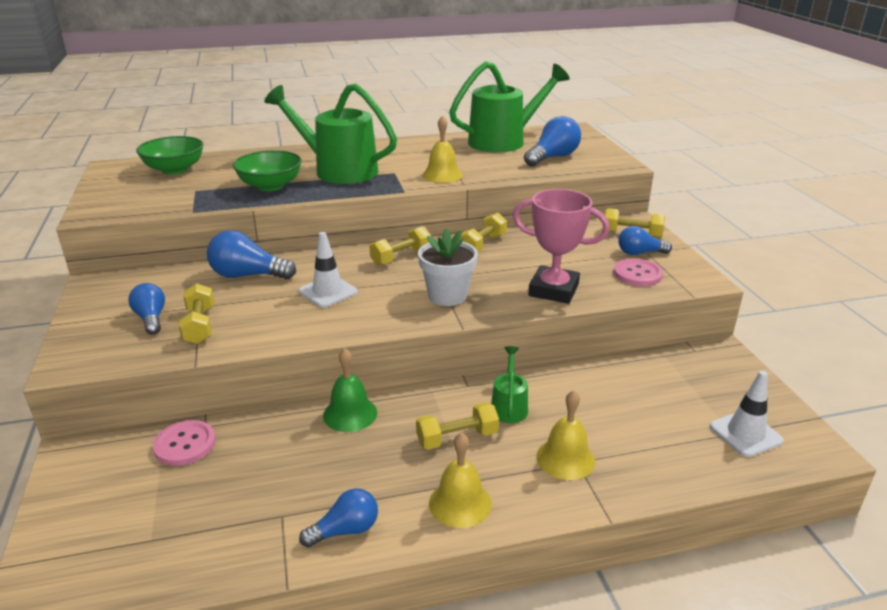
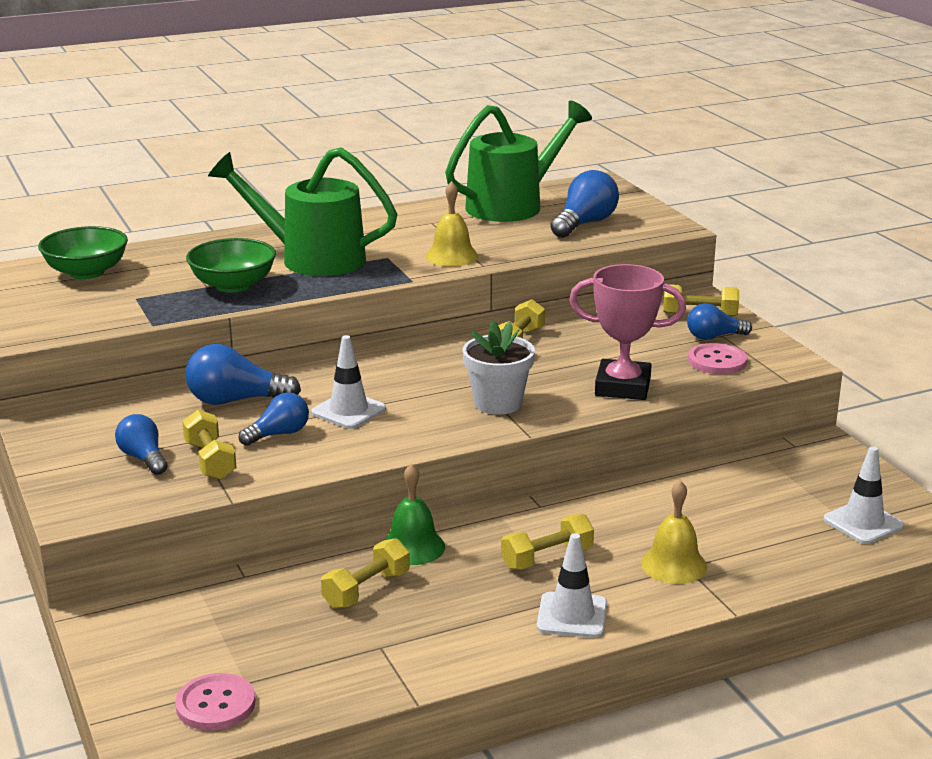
camera: 10 degrees left, 5 degrees down
pink button [153,420,216,466] -> pink button moved to [175,673,255,731]
blue light bulb [299,488,378,548] -> blue light bulb moved to [238,392,309,446]
yellow dumbbell [369,226,431,266] -> yellow dumbbell moved to [321,538,410,609]
yellow bell [429,432,492,528] -> white traffic cone [537,533,607,638]
green watering can [491,346,528,423] -> none

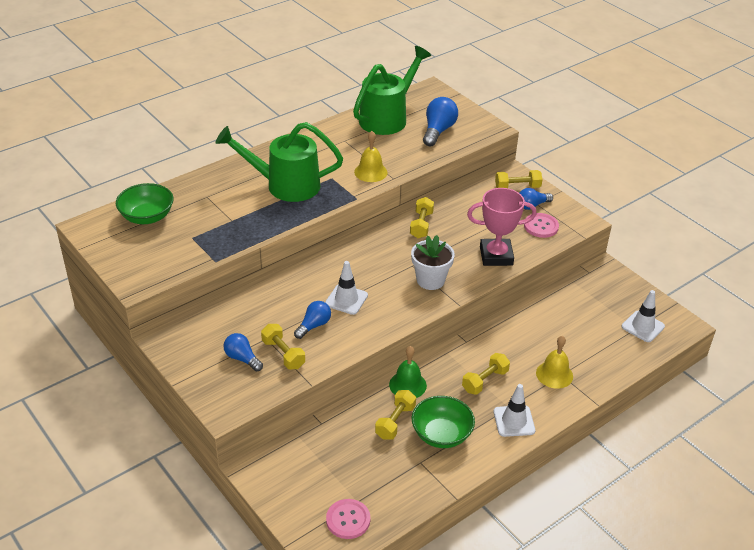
camera: 15 degrees left, 15 degrees up
blue light bulb [185,344,301,405] -> none
green bowl [186,238,276,293] -> green bowl moved to [412,396,475,448]

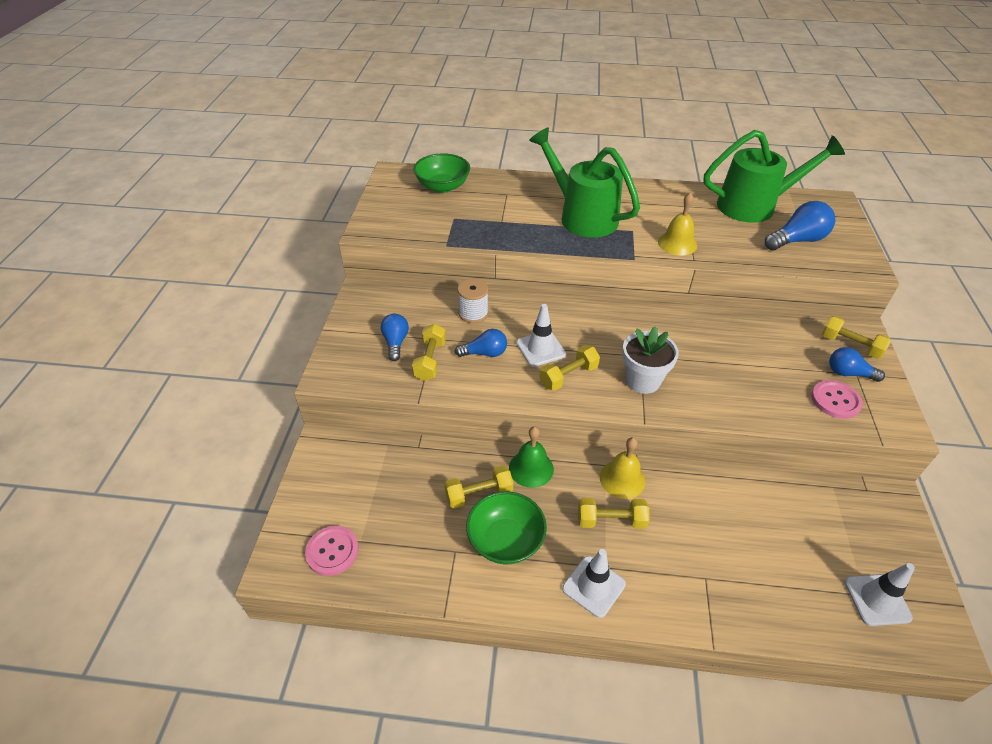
camera: 45 degrees right, 5 degrees up
yellow dumbbell [410,197,434,238] -> yellow dumbbell moved to [539,345,600,391]
pink trophy [467,188,537,266] -> none
yellow bell [536,336,573,389] -> yellow bell moved to [600,437,646,499]
none -> white spool [457,279,488,323]

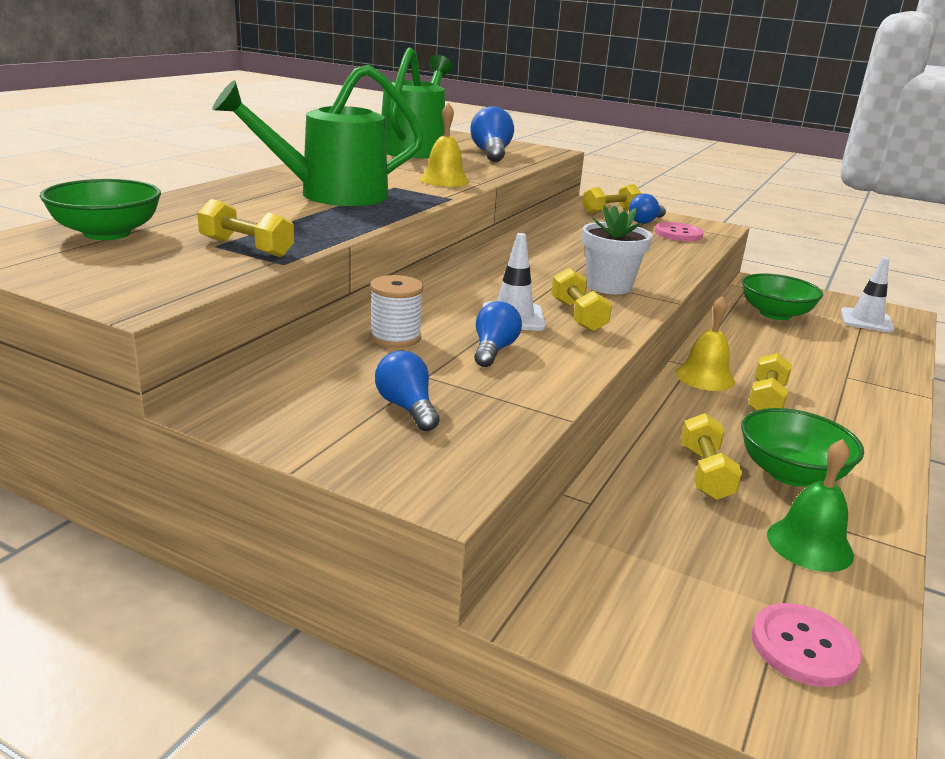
camera: 70 degrees left, 20 degrees down
blue light bulb [381,314,409,361] -> blue light bulb turned 45 degrees clockwise [375,351,440,431]
yellow dumbbell [412,324,446,381] -> yellow dumbbell moved to [197,199,294,257]
green bell [509,427,554,488] -> green bell moved to [767,439,854,572]
white traffic cone [562,549,626,618] -> none
none -> green bowl [742,273,823,320]

